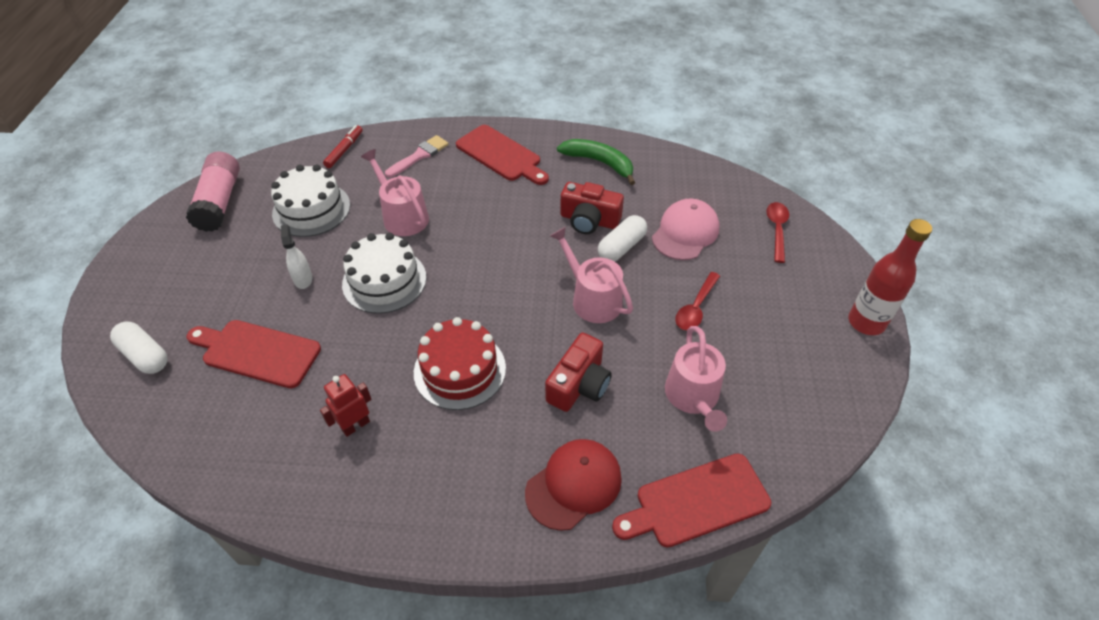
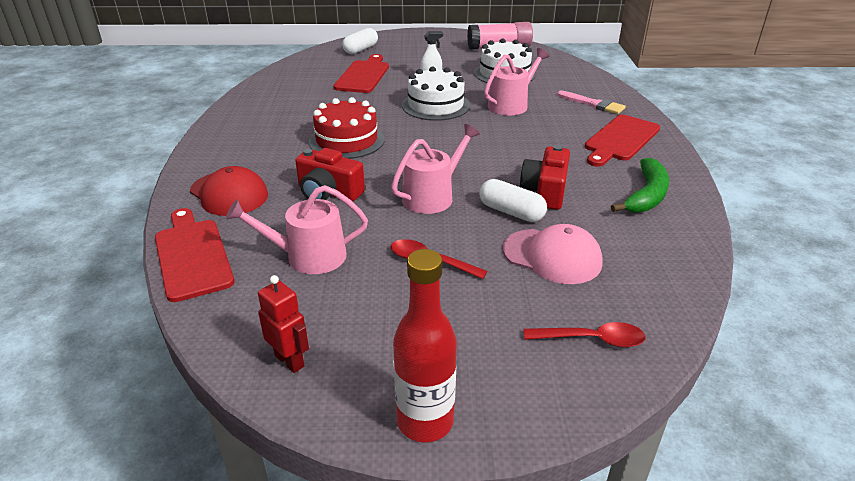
camera: 85 degrees right, 15 degrees down
red robot [320,374,371,437] -> red robot moved to [258,275,309,373]
red marker [323,125,363,168] -> none

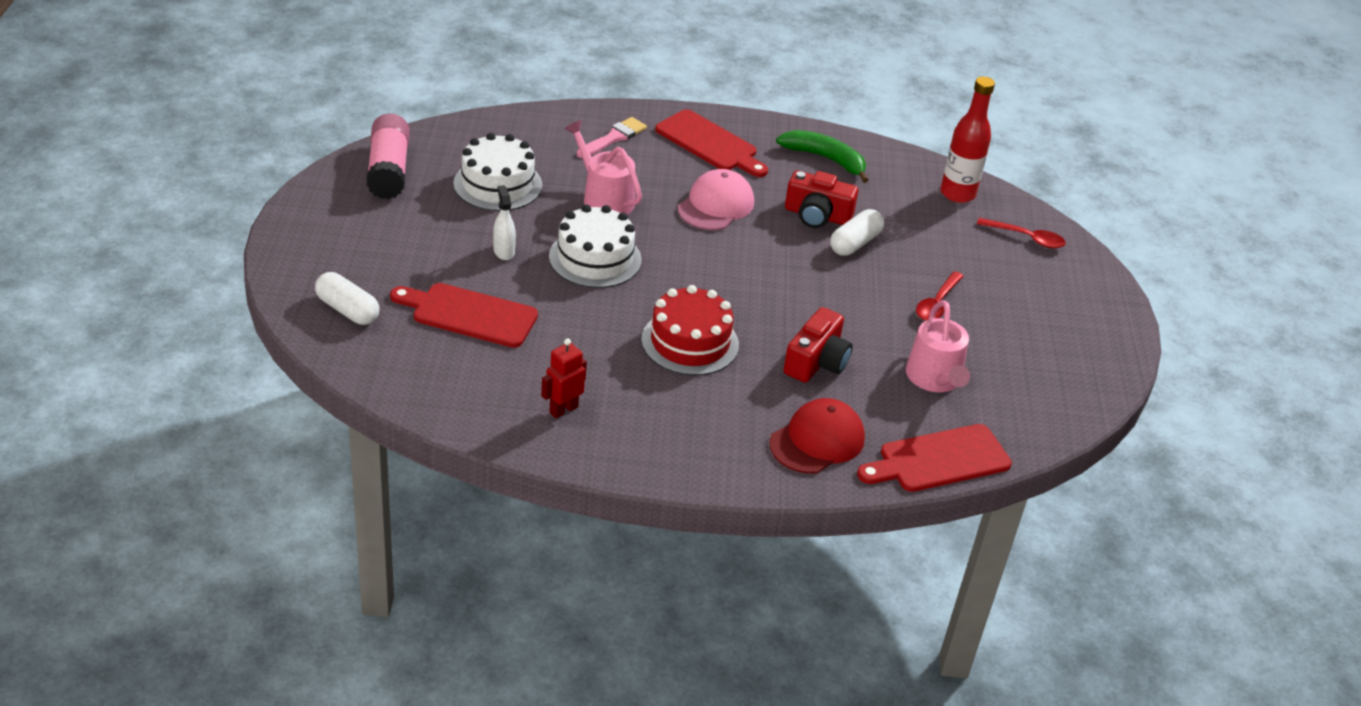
camera: 90 degrees left, 5 degrees up
red robot [258,275,309,373] -> red robot moved to [541,338,587,418]
pink watering can [391,124,480,214] -> none
red bottle [393,249,457,442] -> red bottle moved to [940,76,995,203]
pink cap [503,224,603,284] -> pink cap moved to [678,169,754,230]
red spoon [524,322,645,348] -> red spoon turned 105 degrees clockwise [977,218,1066,248]

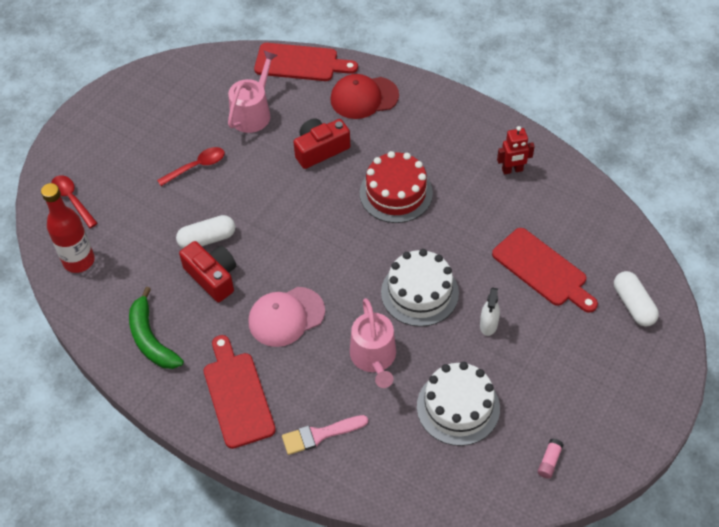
camera: 145 degrees left, 15 degrees up
pink glue stick [366,113,410,199] -> pink glue stick [538,438,564,479], size x0.40

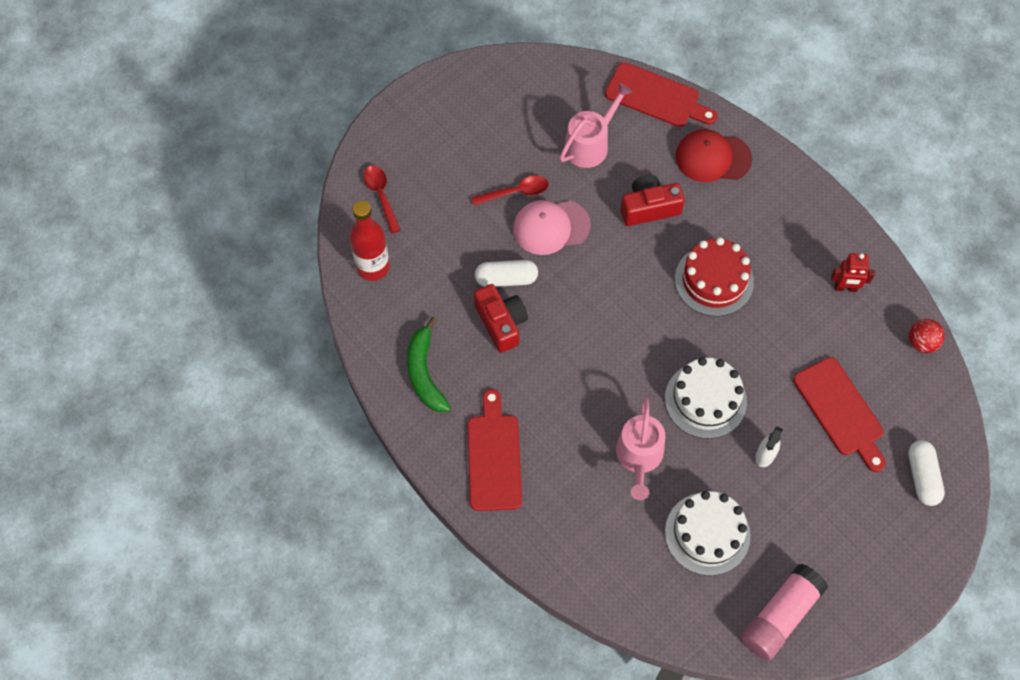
camera: 15 degrees right, 10 degrees up
pink cap [248,287,325,347] -> pink cap moved to [513,200,591,255]
pink brush [282,415,368,455] -> none
pink glue stick [538,438,564,479] -> pink glue stick [741,564,828,661], size x2.48
none -> red ball [909,319,945,353]

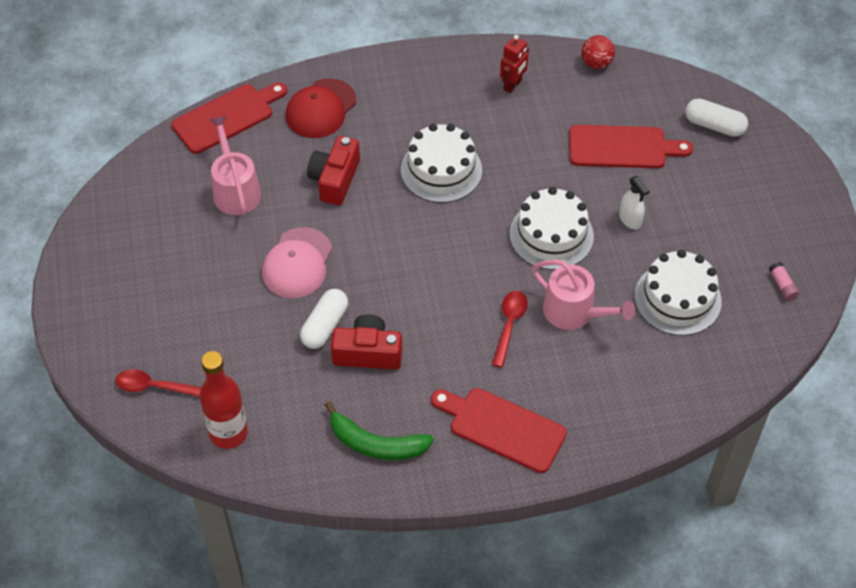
camera: 60 degrees left, 10 degrees down
red spoon [472,175,548,205] -> red spoon moved to [492,291,528,368]
red cake [675,237,754,317] -> white cake [401,124,482,203]
pink glue stick [741,564,828,661] -> pink glue stick [769,262,799,301], size x0.40

